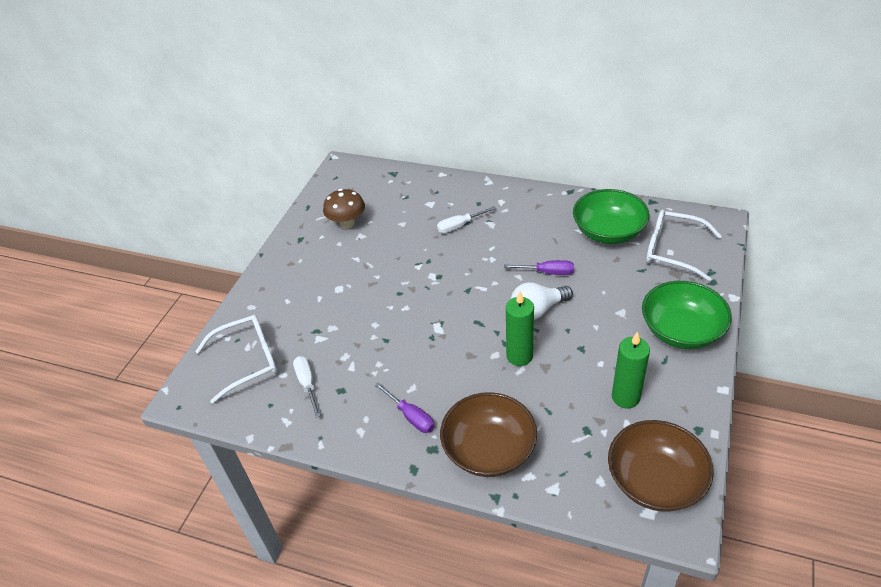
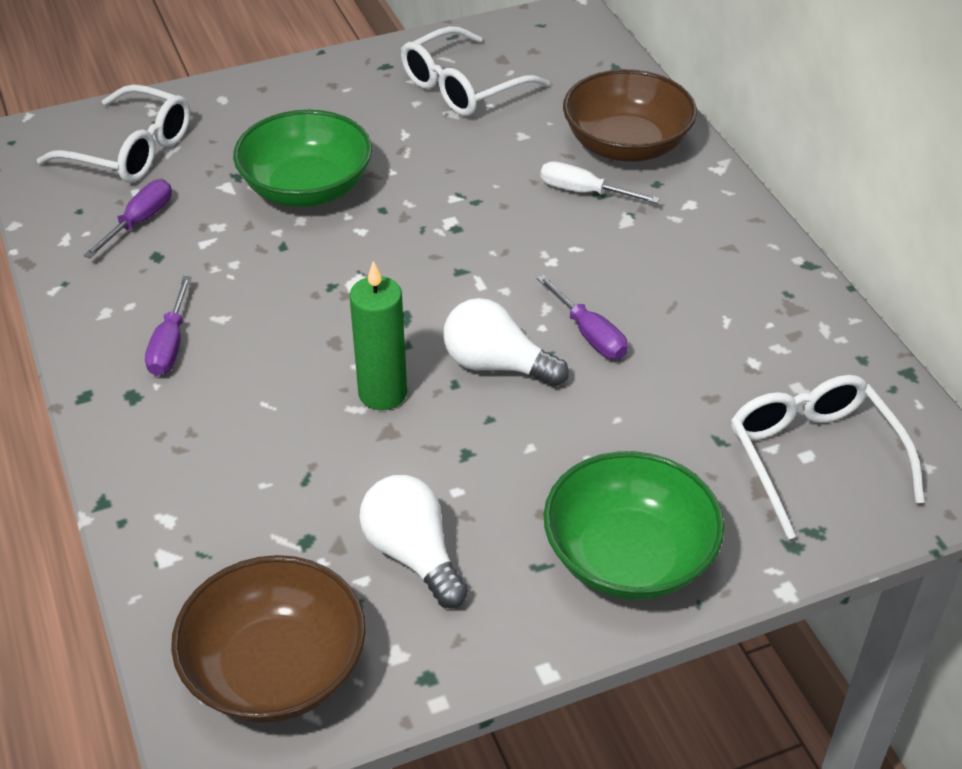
camera: 45 degrees right, 0 degrees up
white screwdriver [293,356,321,417] -> purple screwdriver [84,180,172,258]
brown mushroom [323,189,365,229] -> white glasses [401,26,550,116]
brown bowl [440,392,537,477] -> brown bowl moved to [563,69,697,162]
green bowl [573,189,650,244] -> green bowl moved to [233,110,372,207]
green candle [612,332,650,408] -> white light bulb [360,475,468,608]

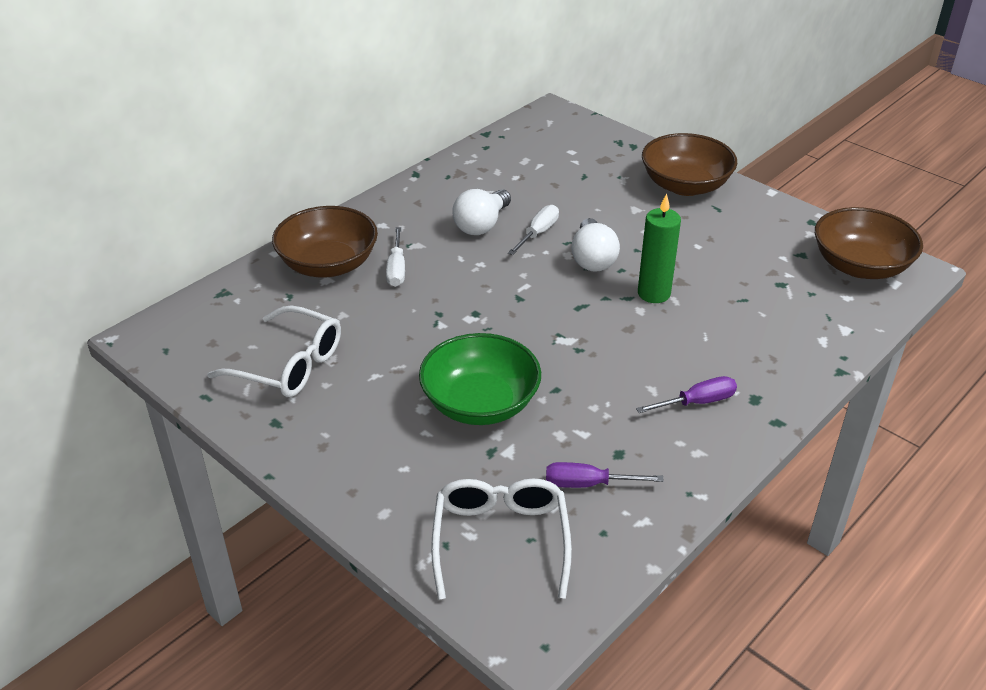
camera: 115 degrees left, 5 degrees down
white light bulb [360,475,468,608] -> white light bulb moved to [452,189,511,235]
purple screwdriver [537,275,628,359] -> white screwdriver [508,205,559,255]
green bowl [543,451,724,600] -> brown bowl [642,133,737,196]
white glasses [731,375,924,540] -> none

